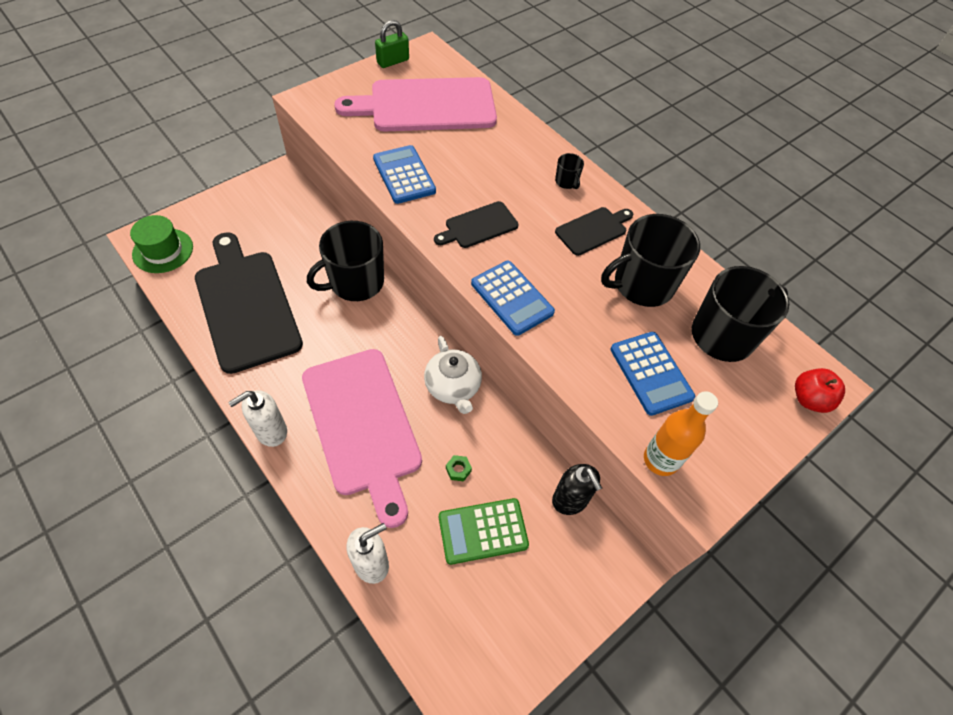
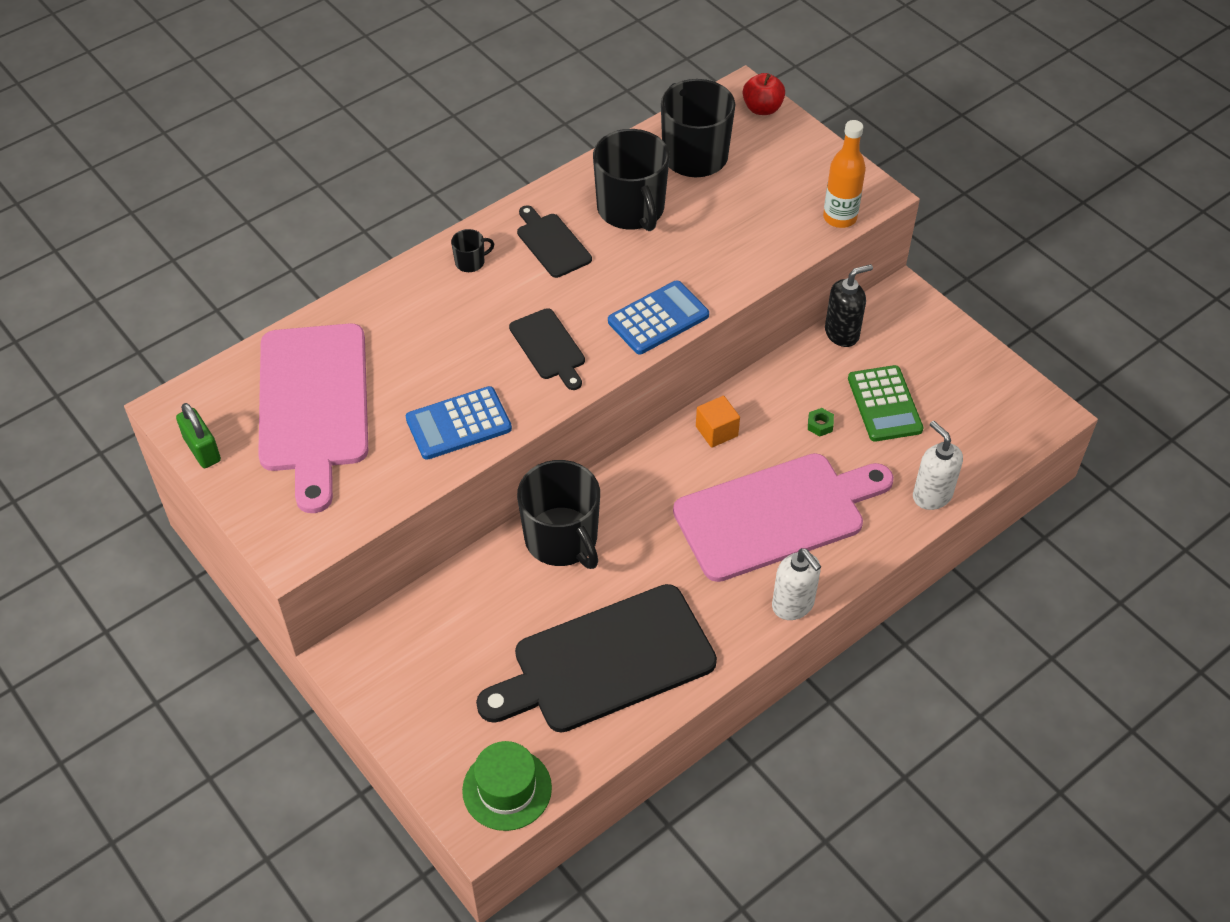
camera: 85 degrees left, 5 degrees down
white teapot [424,336,482,414] -> orange cube [696,396,740,448]
blue calculator [611,332,695,416] -> none

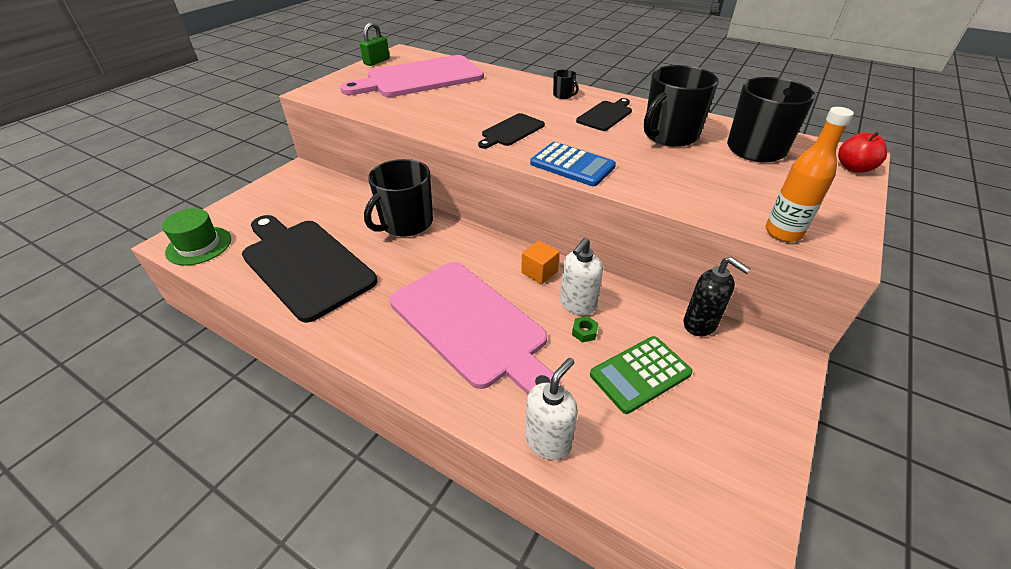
camera: 70 degrees right, 10 degrees down
blue calculator [406,386,512,460] -> none
white soap dispenser [772,548,821,620] -> white soap dispenser moved to [560,238,603,315]

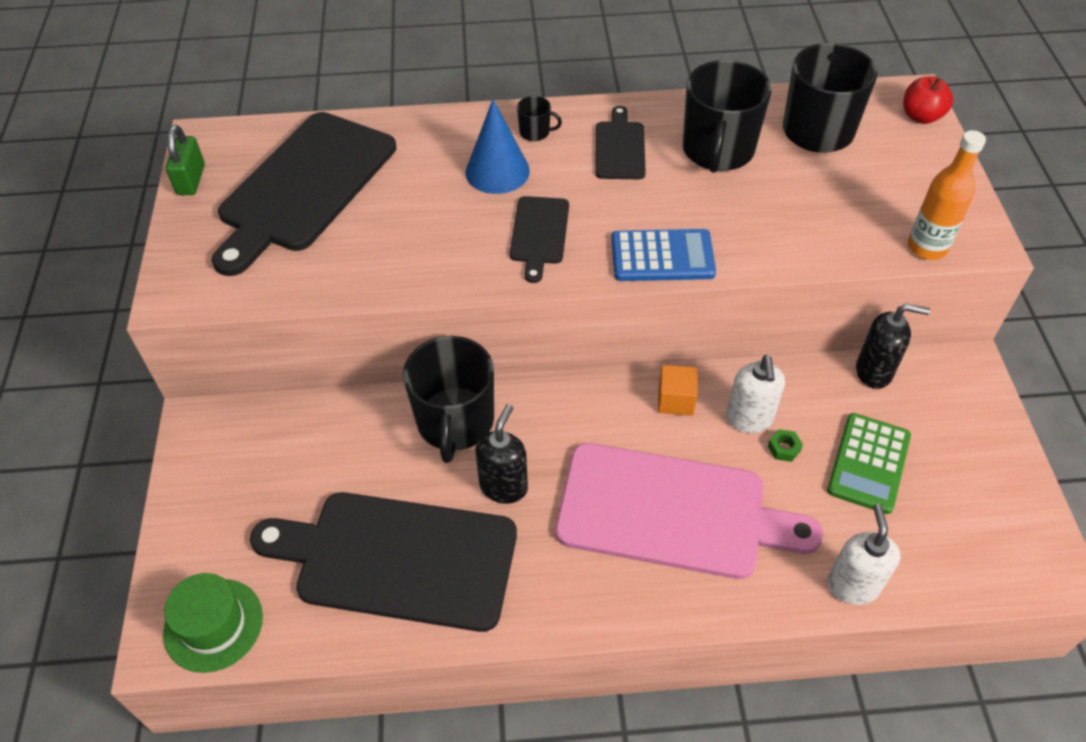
camera: 35 degrees left, 10 degrees up
pink cutting board [340,55,484,97] -> black cutting board [212,112,396,276]
none -> blue cone [466,99,530,194]
none -> black soap dispenser [475,404,528,504]

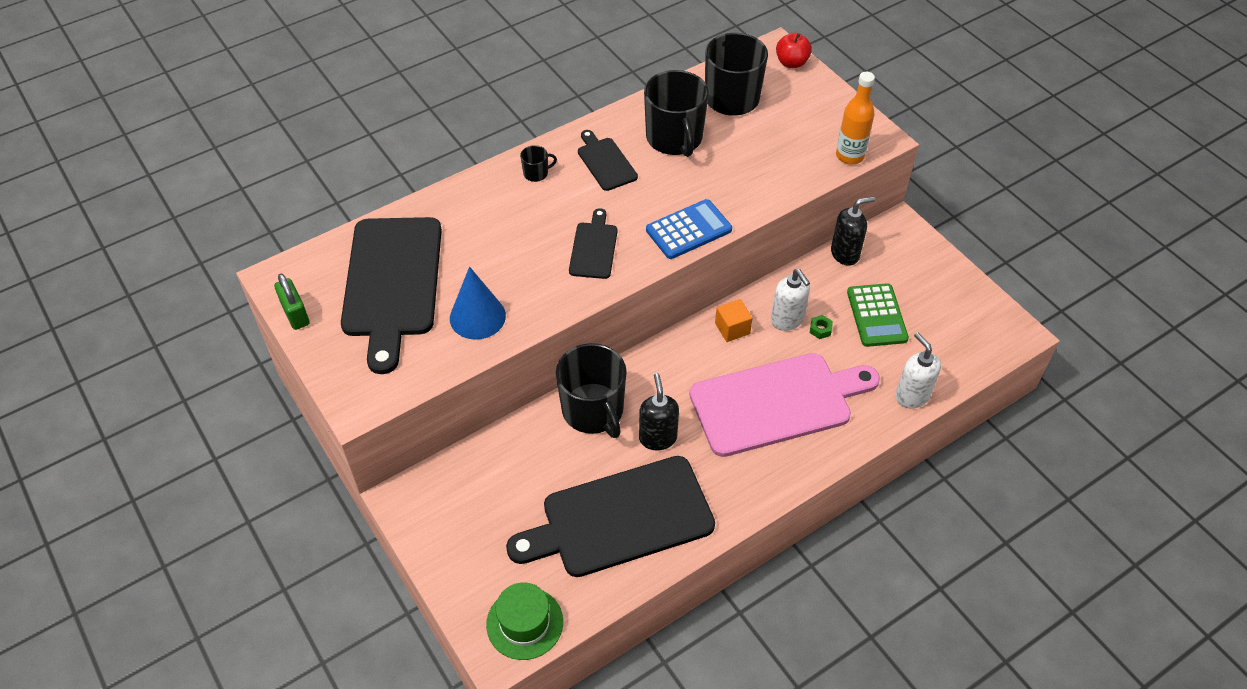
camera: 30 degrees left, 0 degrees up
blue cone [466,99,530,194] -> blue cone moved to [450,267,506,340]
black cutting board [510,196,569,283] -> black cutting board turned 150 degrees counterclockwise [569,208,617,279]

